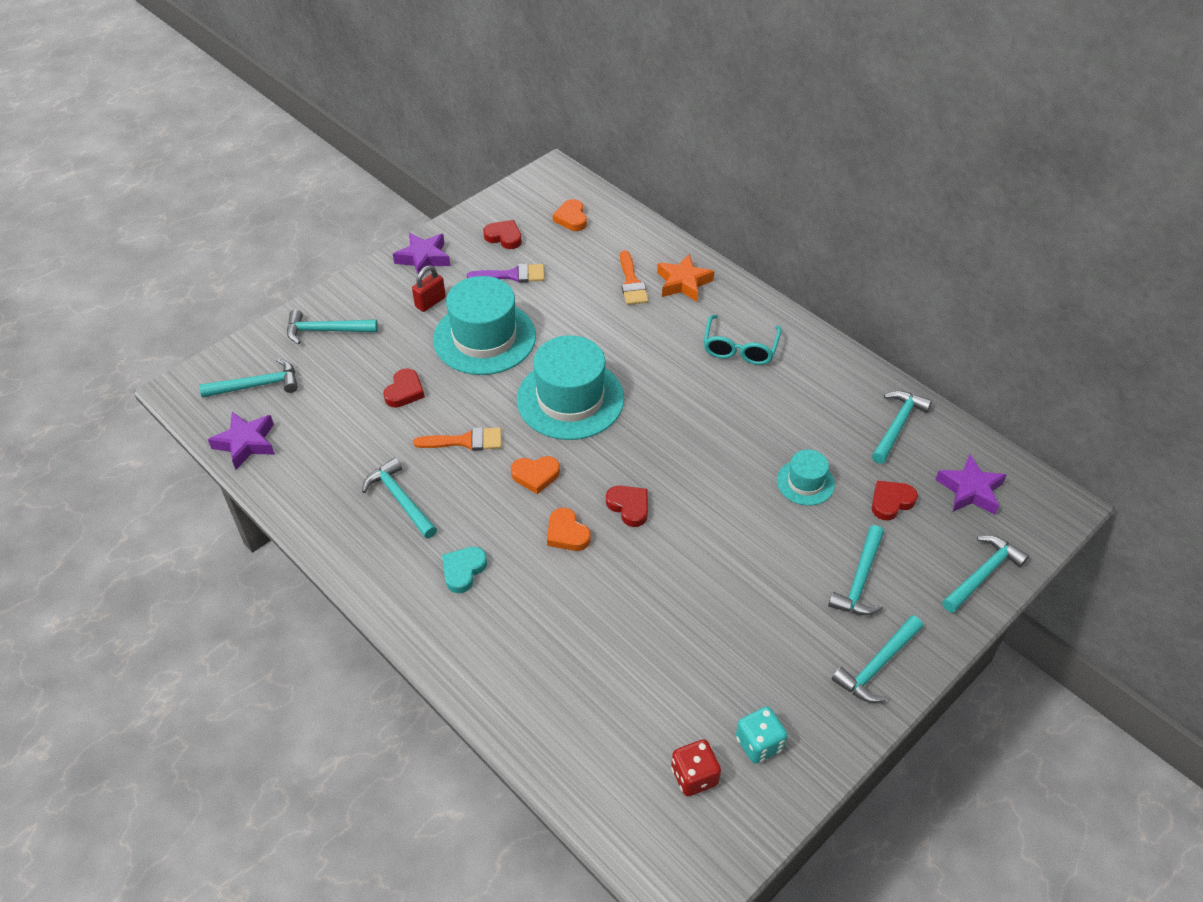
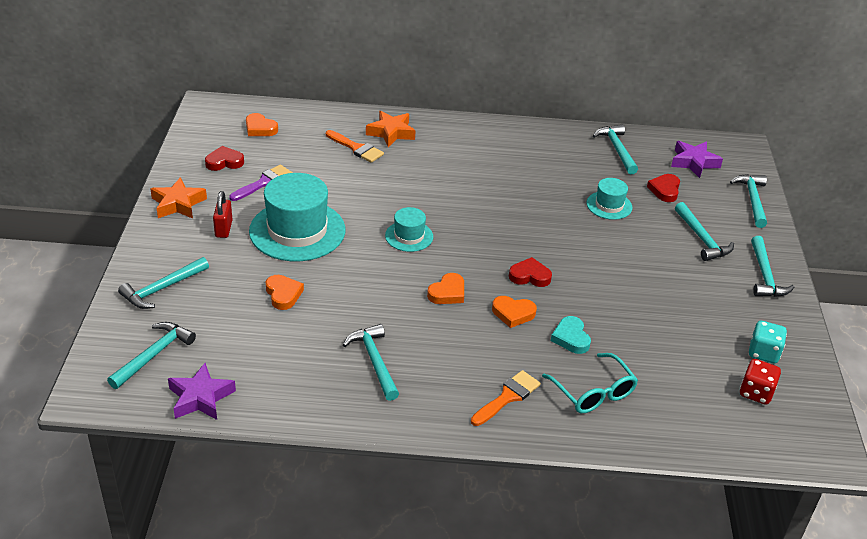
camera: 45 degrees left, 10 degrees down
turquoise hammer [362,457,437,539] -> turquoise hammer turned 60 degrees clockwise [343,324,399,401]
red heart [383,368,425,408] -> orange heart [266,275,304,310]
purple star [393,233,450,274] -> orange star [150,177,207,218]
orange brush [413,427,502,451] -> orange brush moved to [471,370,541,426]
turquoise heart [442,547,487,593] -> turquoise heart moved to [551,316,591,354]
turquoise hat [517,335,624,440] -> turquoise hat [385,207,433,252], size x0.51
turquoise glasses [704,315,781,365] -> turquoise glasses moved to [542,353,638,413]

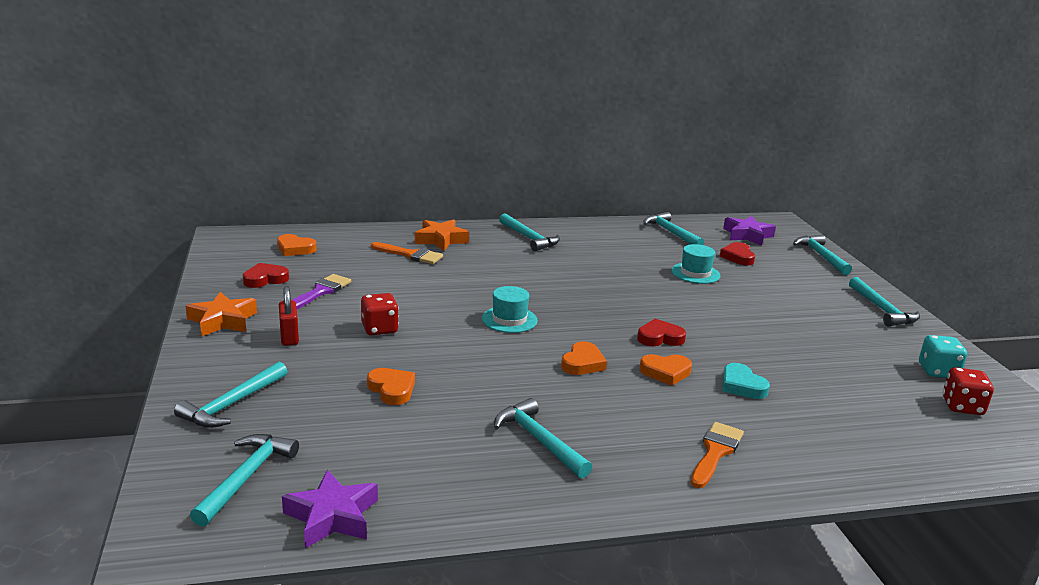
camera: 15 degrees left, 15 degrees down
turquoise hat [249,173,345,261] -> red dice [361,293,399,335]
turquoise glasses [542,353,638,413] -> none
turquoise hammer [675,202,734,261] -> turquoise hammer moved to [499,213,560,251]

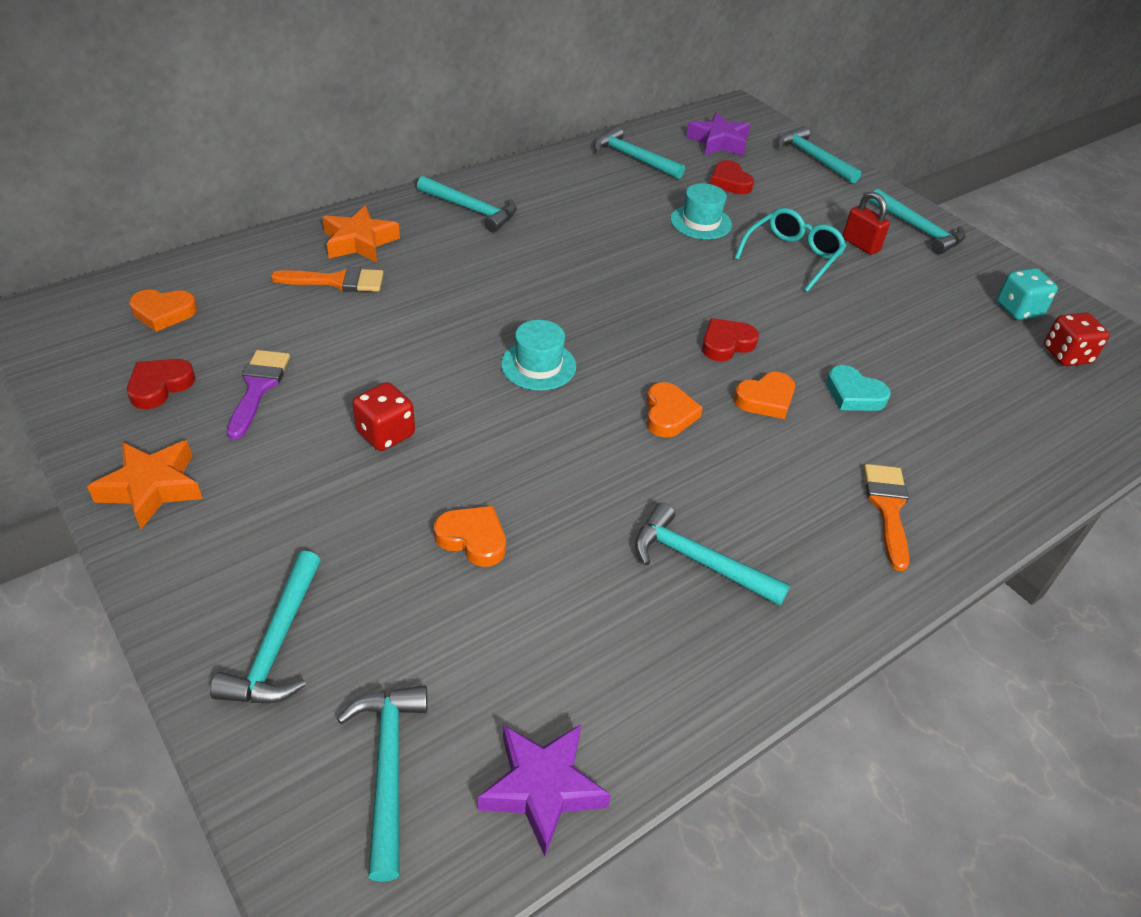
camera: 25 degrees left, 20 degrees up
red padlock [279,286,299,346] -> red padlock moved to [843,192,890,255]
none -> turquoise glasses [734,208,846,292]

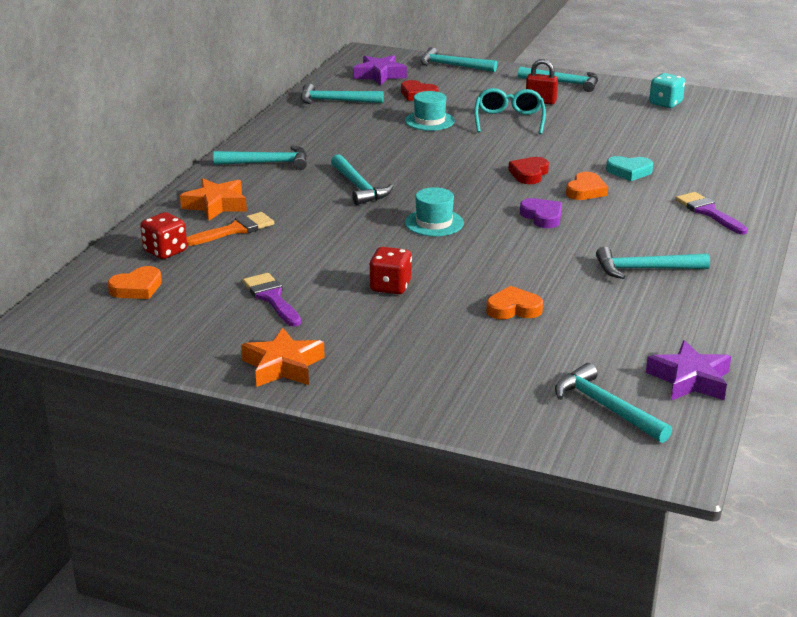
camera: 30 degrees left, 15 degrees down
red heart [127,359,195,409] -> none
turquoise hammer [210,551,321,703] -> turquoise hammer moved to [331,154,394,205]
orange heart [646,382,703,438] -> purple heart [520,198,562,228]
orange brush [864,464,909,571] -> purple brush [675,192,748,234]
red dice [1044,313,1110,366] -> red dice moved to [140,212,187,259]

